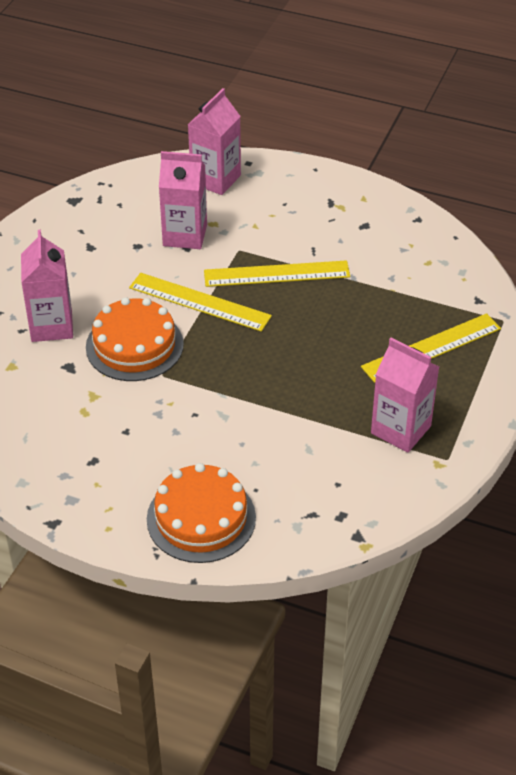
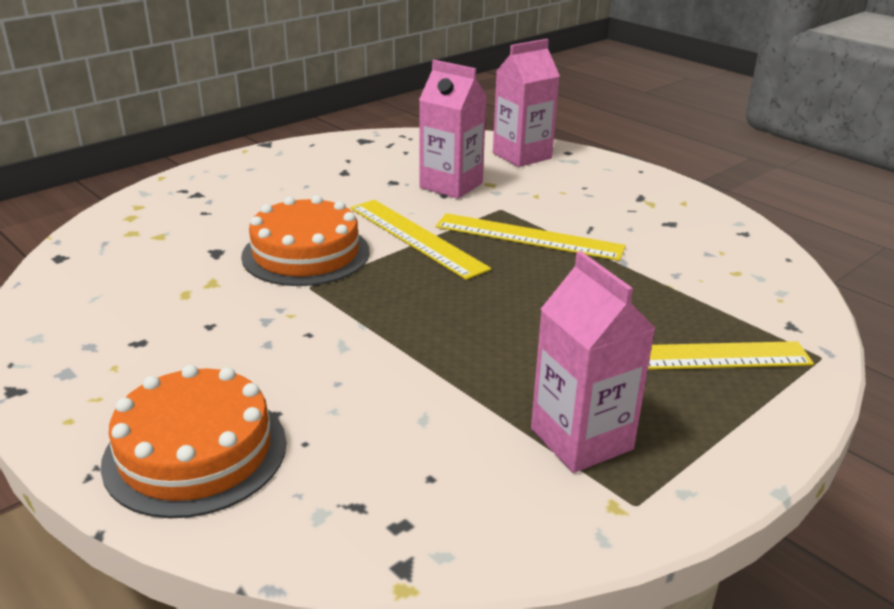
camera: 25 degrees right, 15 degrees down
pink carton [21,230,73,342] -> none

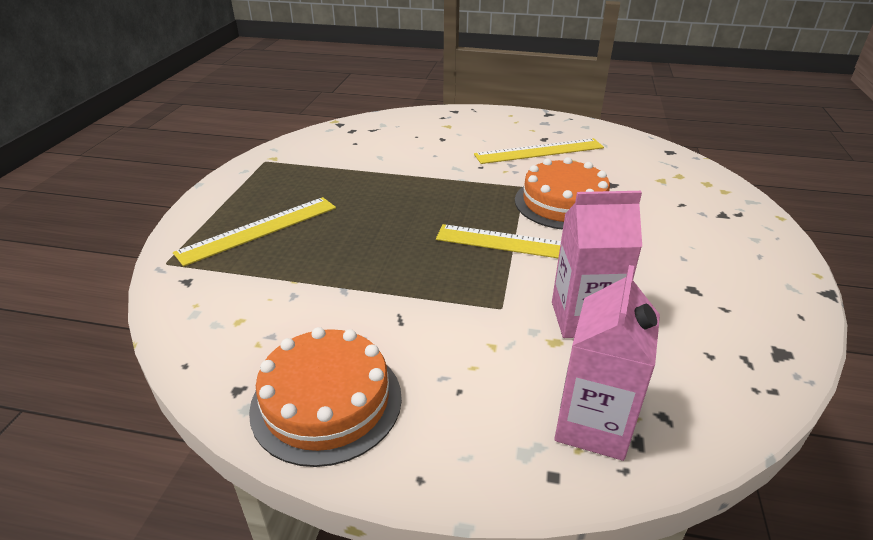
camera: 145 degrees right, 5 degrees up
orange cake [101,365,286,518] -> orange cake moved to [249,327,402,467]
yellow ruler [435,213,626,261] -> yellow ruler moved to [474,138,604,164]
pink carton [531,251,656,473] -> none

